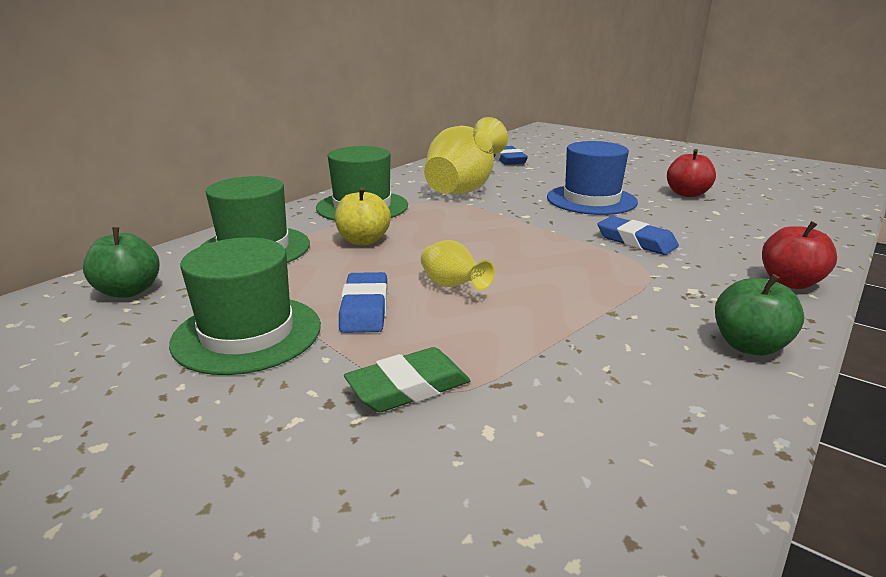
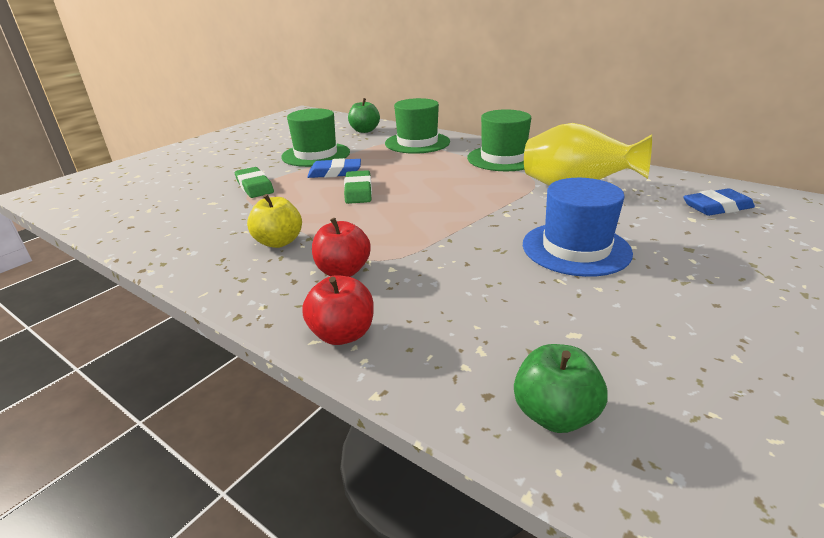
camera: 90 degrees right, 5 degrees up
yellow apple [335,187,391,245] -> yellow apple moved to [247,194,302,248]
yellow vase [421,240,495,290] -> green eraser [344,170,372,204]
blue eraser [597,216,679,255] -> none
red apple [667,149,716,197] -> red apple moved to [312,218,371,277]
green apple [715,274,804,355] -> green apple moved to [514,344,608,433]

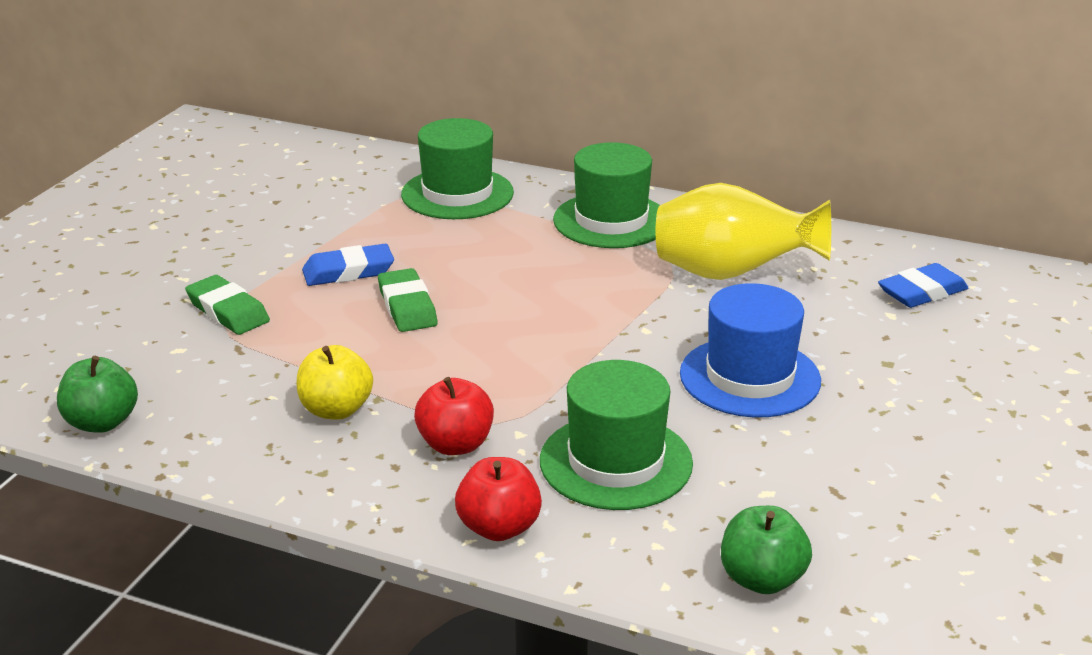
camera: 15 degrees left, 0 degrees up
green hat [281,108,350,167] -> green hat moved to [540,360,693,510]
green apple [348,98,380,133] -> green apple moved to [57,356,138,433]

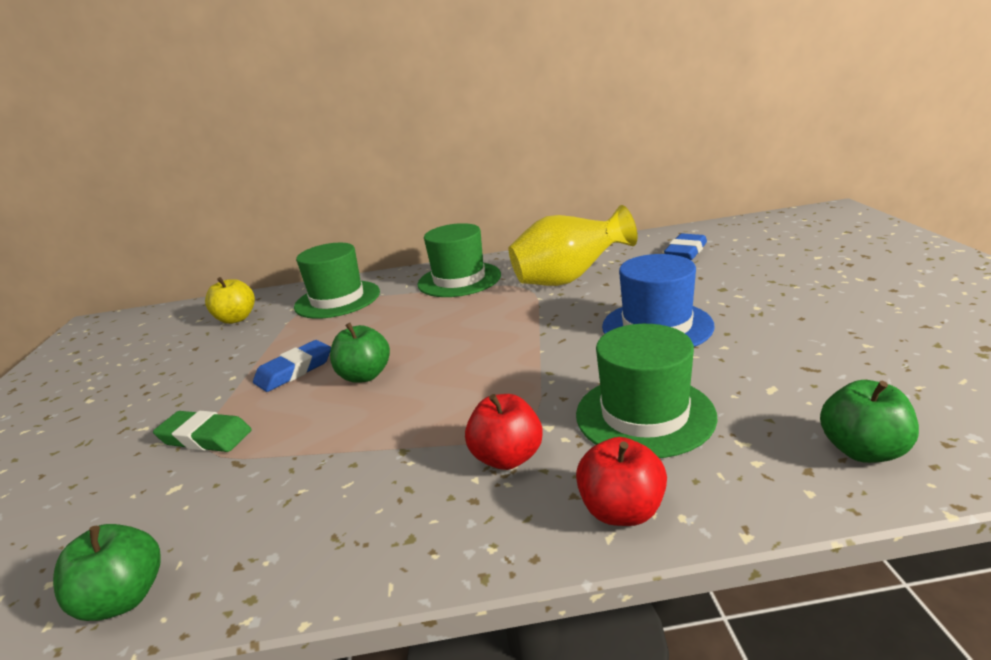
camera: 25 degrees left, 5 degrees down
yellow apple [297,345,373,420] -> yellow apple moved to [205,277,255,324]
green eraser [378,268,437,332] -> green apple [330,323,390,383]

